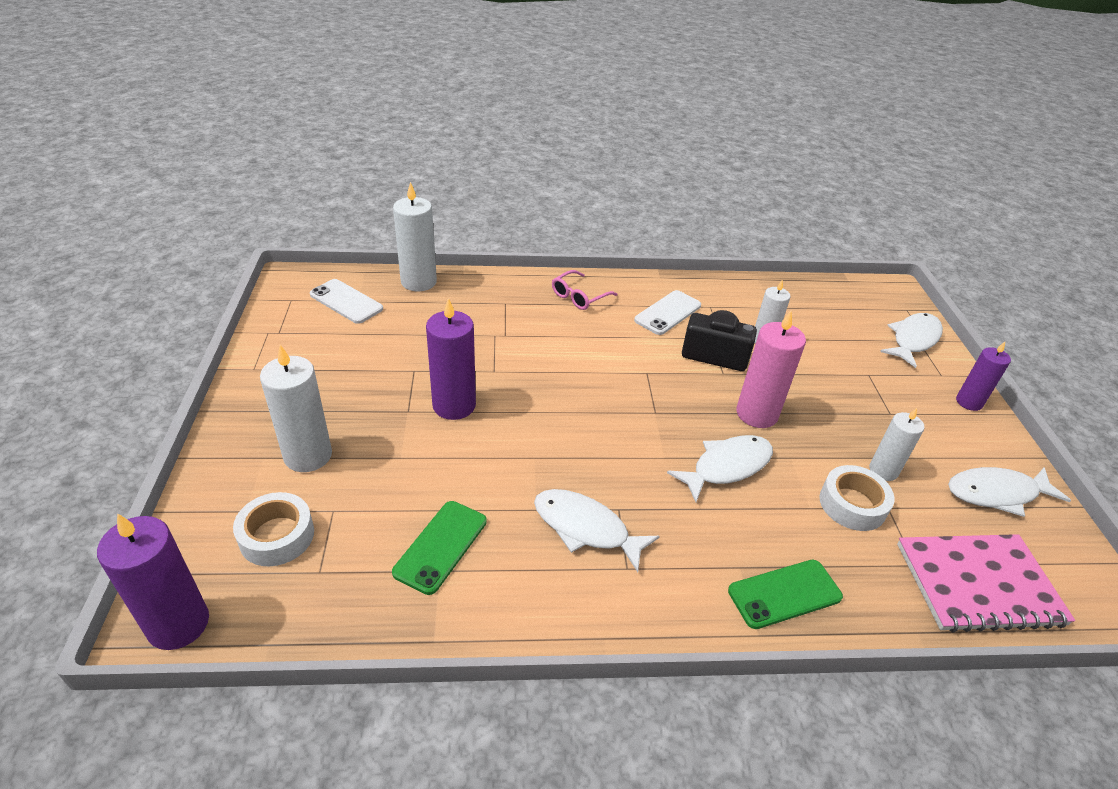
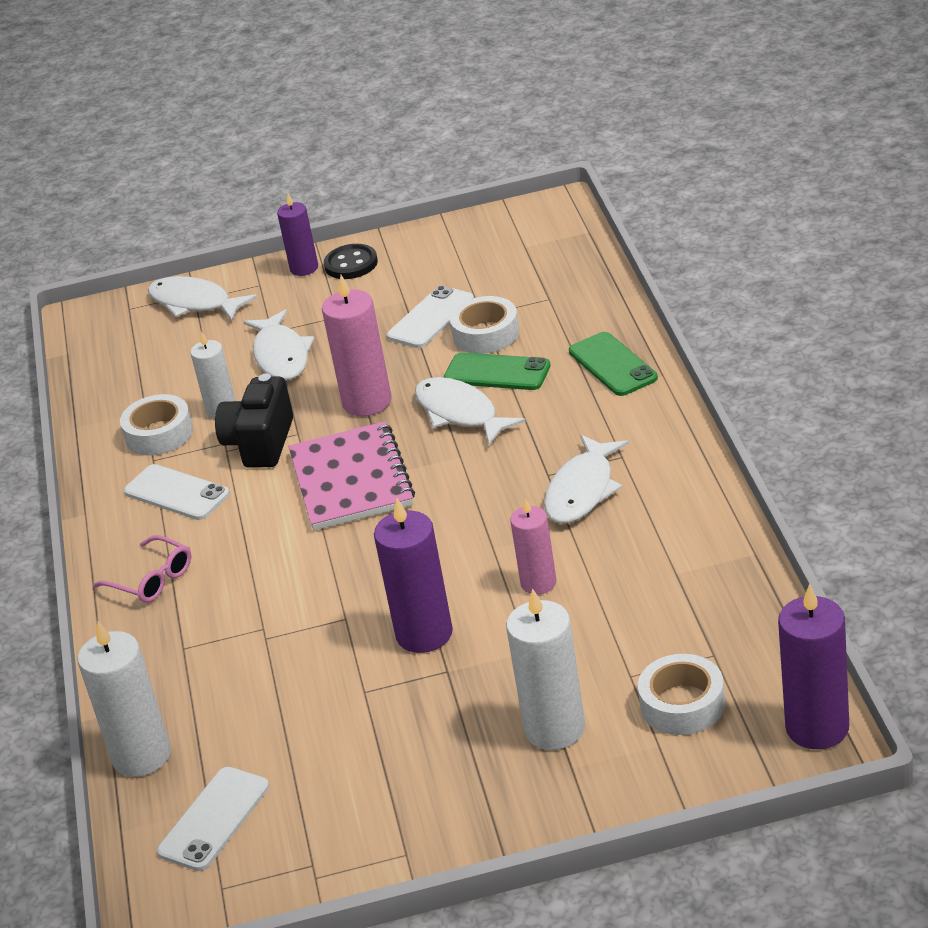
camera: 90 degrees left, 5 degrees down
green phone [392,501,487,595] -> green phone moved to [444,352,551,390]
white candle [869,408,925,481] -> white phone [387,285,474,348]
pink notebook [897,534,1075,633] -> pink notebook moved to [288,421,415,530]
white fish [948,467,1071,517] -> white fish moved to [244,309,315,380]
none -> white tape [120,394,193,455]
none -> black button [324,244,378,279]
none -> pink candle [510,498,557,595]

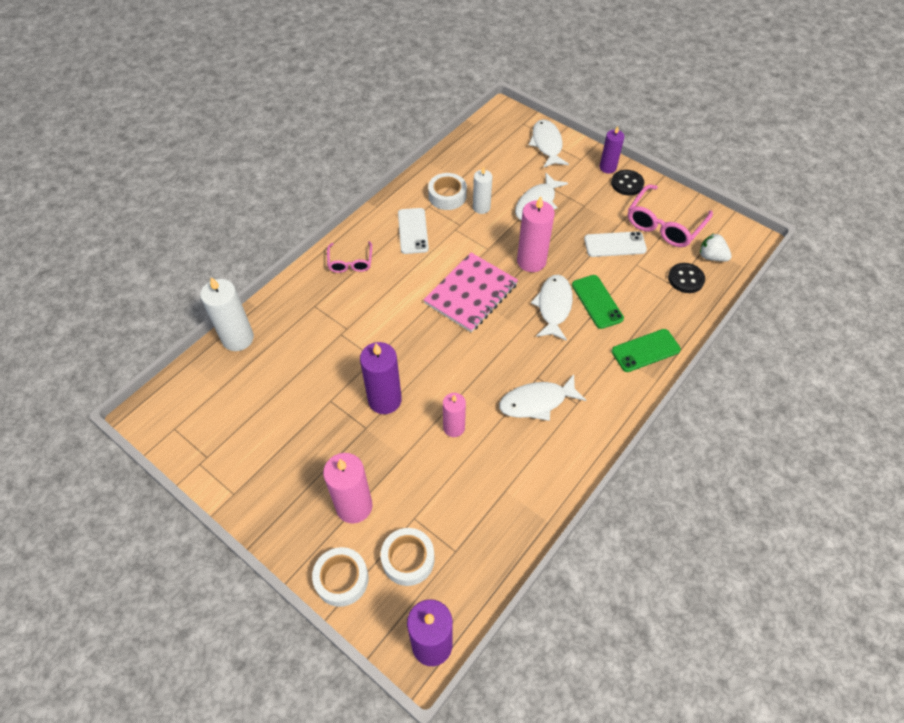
camera: 45 degrees right, 20 degrees up
white phone [157,767,269,871] -> none
black camera [215,373,293,468] -> none
white tape [450,296,519,354] -> white tape moved to [312,547,369,607]
white candle [506,588,585,750] -> pink candle [323,453,373,524]
green phone [569,332,658,396] -> green phone turned 45 degrees clockwise [611,329,681,372]
none -> pink glasses [628,184,713,247]
none -> black button [668,263,705,293]
none -> white strawberry [700,234,732,261]

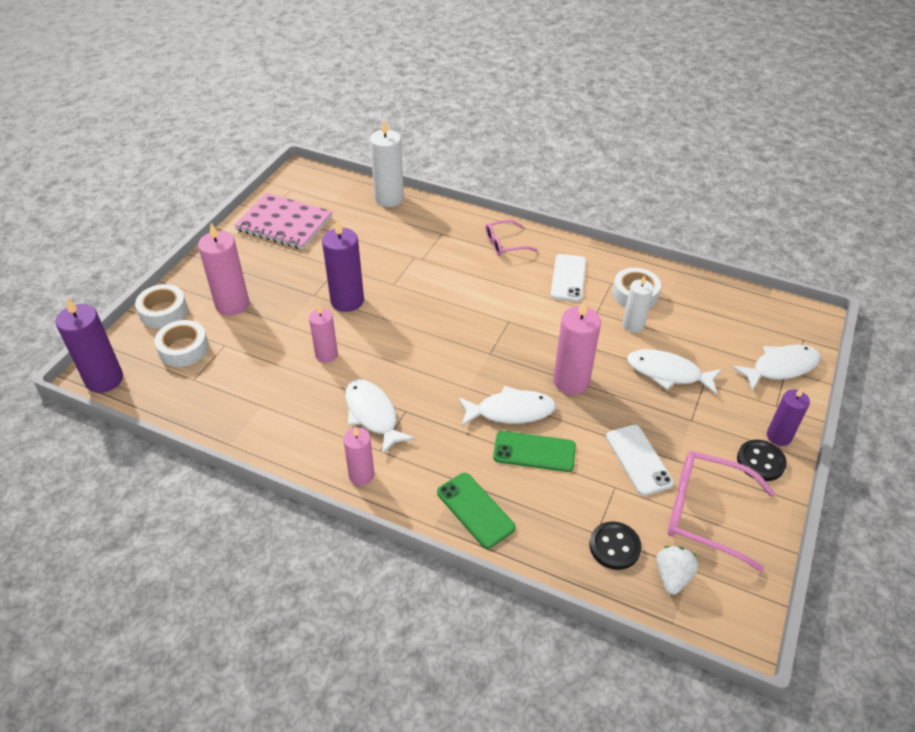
camera: 75 degrees right, 10 degrees down
white phone [398,208,429,254] -> white phone turned 60 degrees counterclockwise [550,254,586,302]
pink notebook [424,253,518,332] -> pink notebook moved to [234,193,332,250]
green phone [572,275,624,329] -> green phone turned 45 degrees clockwise [493,431,576,472]
none -> pink candle [343,427,374,486]

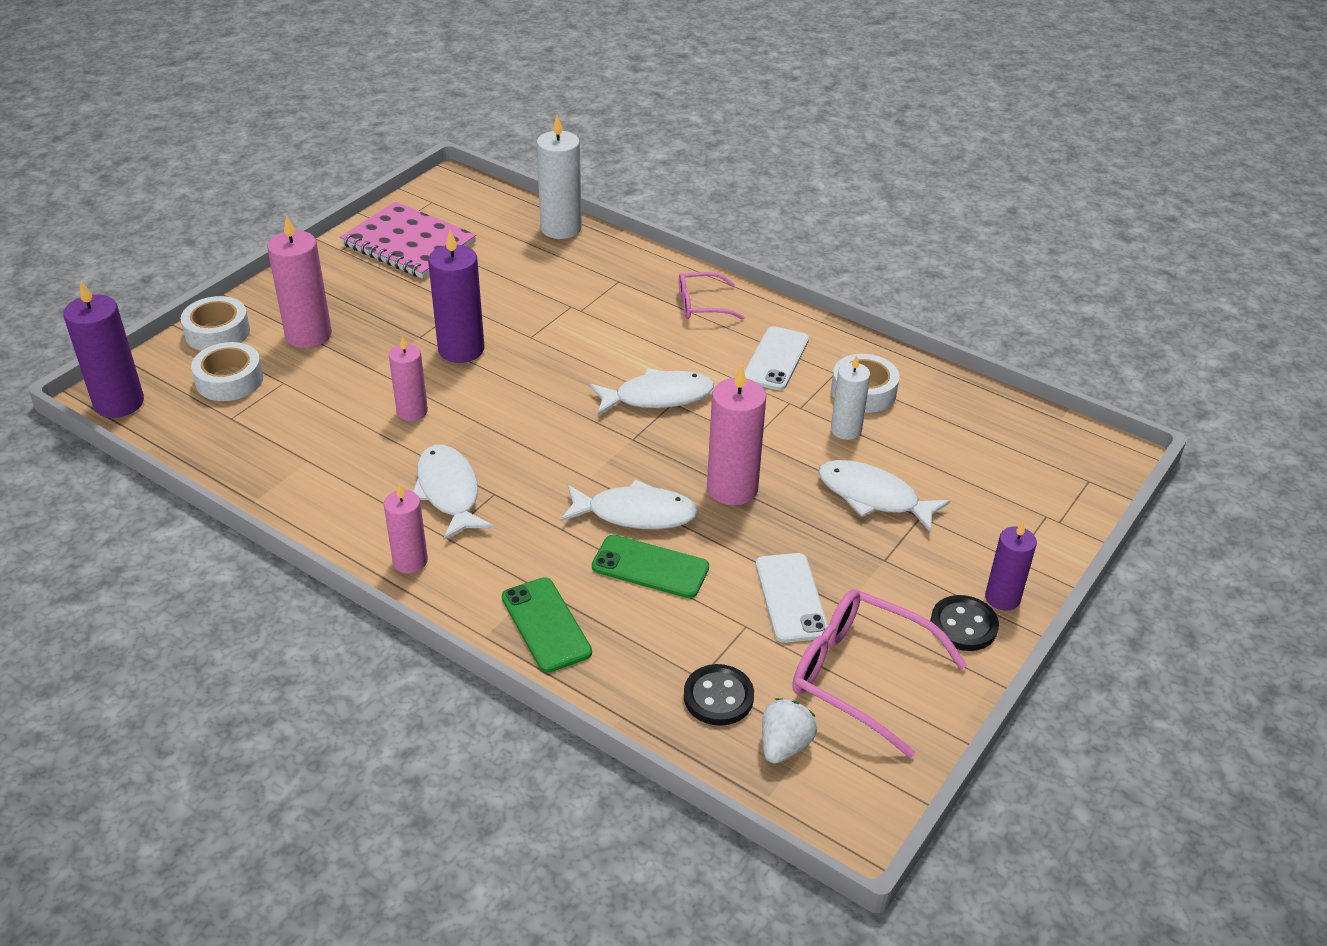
camera: 10 degrees right, 5 degrees down
white fish [732,345,821,391] -> white fish moved to [590,368,714,415]

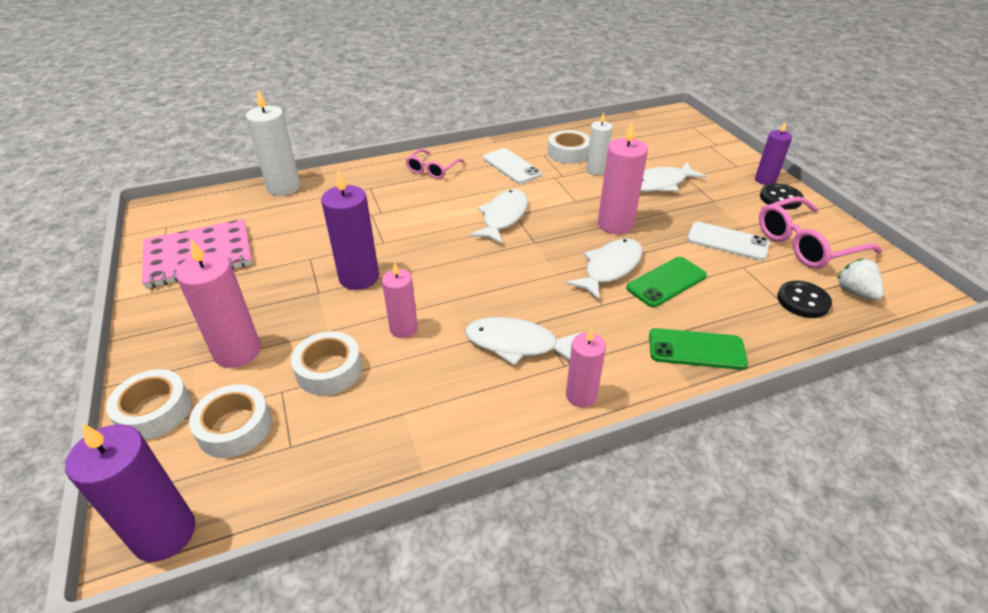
camera: 55 degrees left, 0 degrees up
none -> white tape [291,331,362,395]

